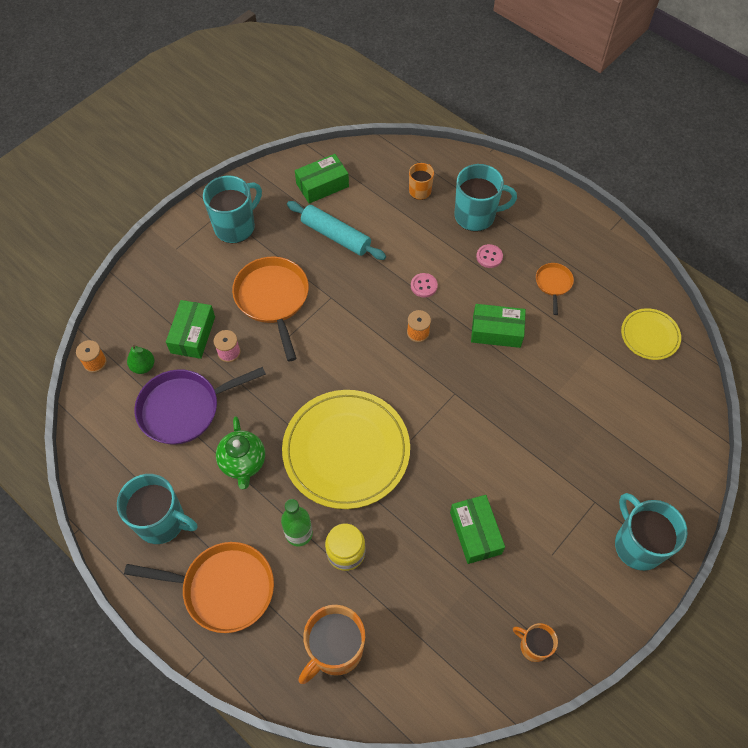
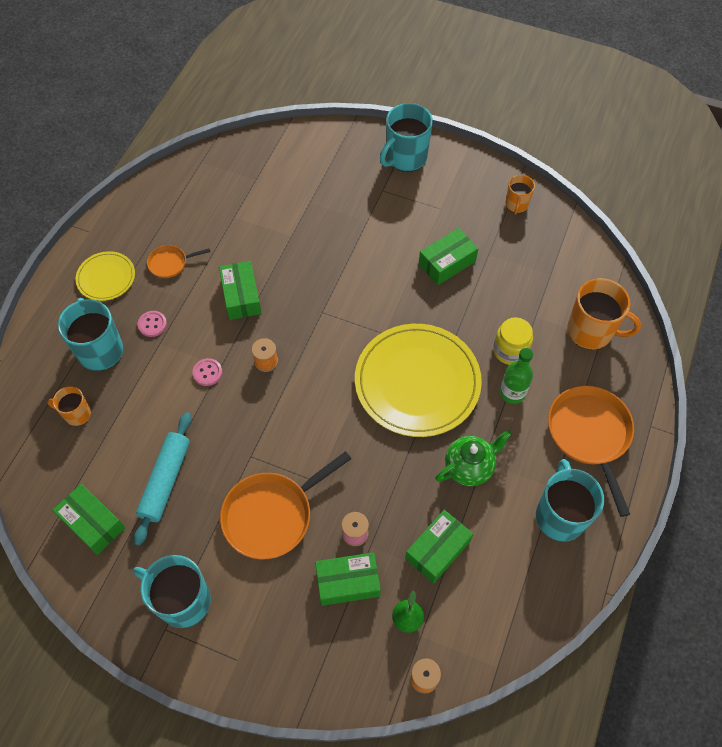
camera: 110 degrees left, 0 degrees up
purple pan [135,367,266,445] -> green box [405,510,473,584]
yellow plate [621,308,681,360] -> yellow plate moved to [76,251,135,301]

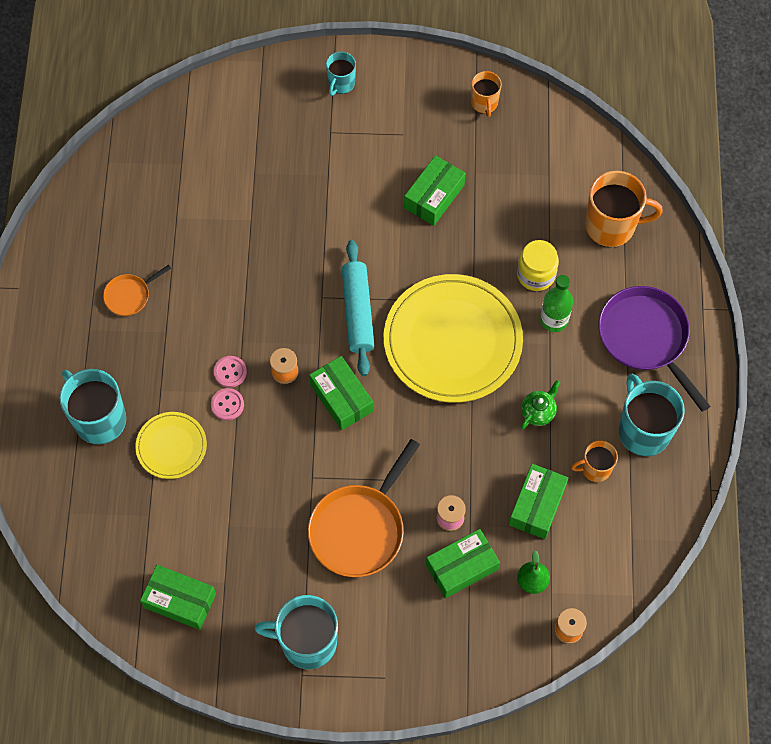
camera: 20 degrees left, 5 degrees up
orange mug [47,386,91,426] -> orange mug moved to [571,440,618,482]
yellow plate [76,251,135,301] -> yellow plate moved to [135,412,207,479]
turquoise rolling pin [134,412,191,546] -> turquoise rolling pin moved to [342,240,374,376]
pink button [138,311,167,337] -> pink button moved to [214,356,247,388]
green box [219,261,262,320] -> green box moved to [309,356,373,430]
turquoise mug [380,103,433,172] -> turquoise mug [326,52,356,96], size x0.56
green teapot [435,430,512,486] -> green teapot [521,380,561,429], size x0.66
orange pan [548,386,634,517] -> purple pan [598,286,710,412]

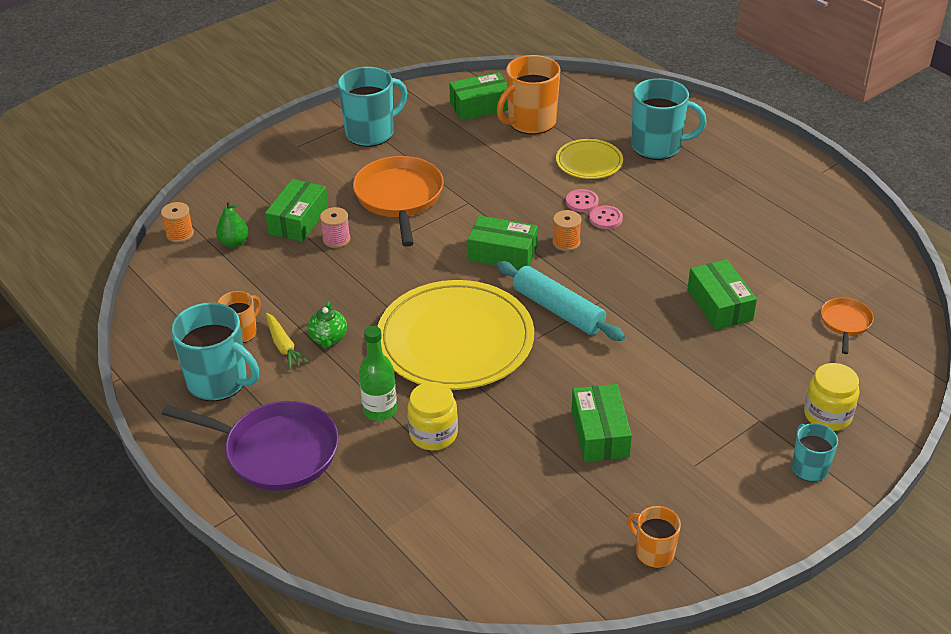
camera: 140 degrees right, 25 degrees down
orange pan [103,265,172,316] -> orange pan moved to [821,298,874,354]
green box [509,464,568,539] -> green box moved to [687,259,757,330]
orange mug [585,171,663,247] -> orange mug moved to [497,55,561,134]
none -> yellow carrot [266,313,309,370]
none -> yellow jar [804,363,860,431]

